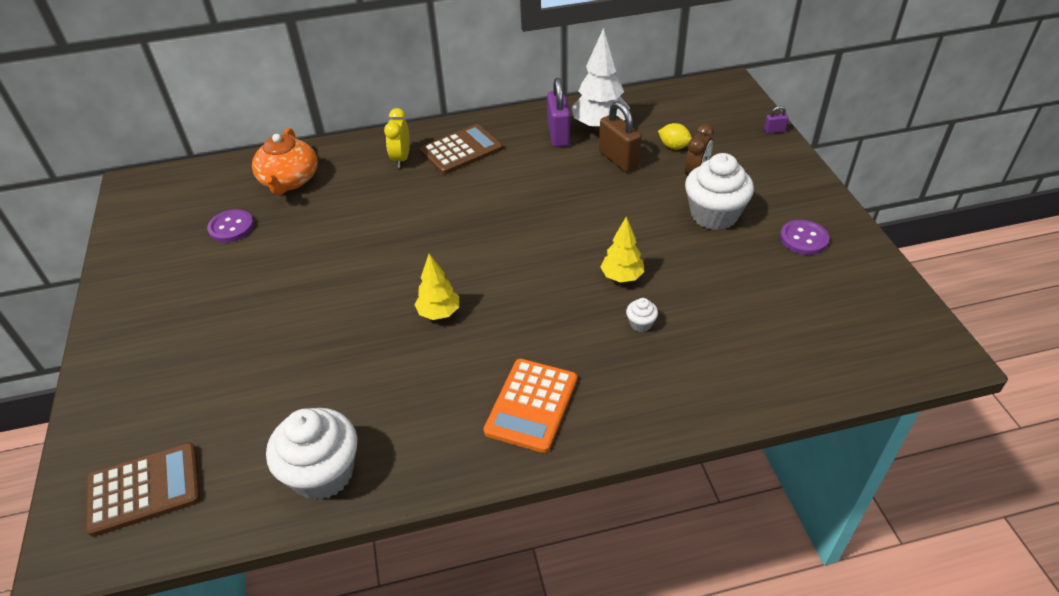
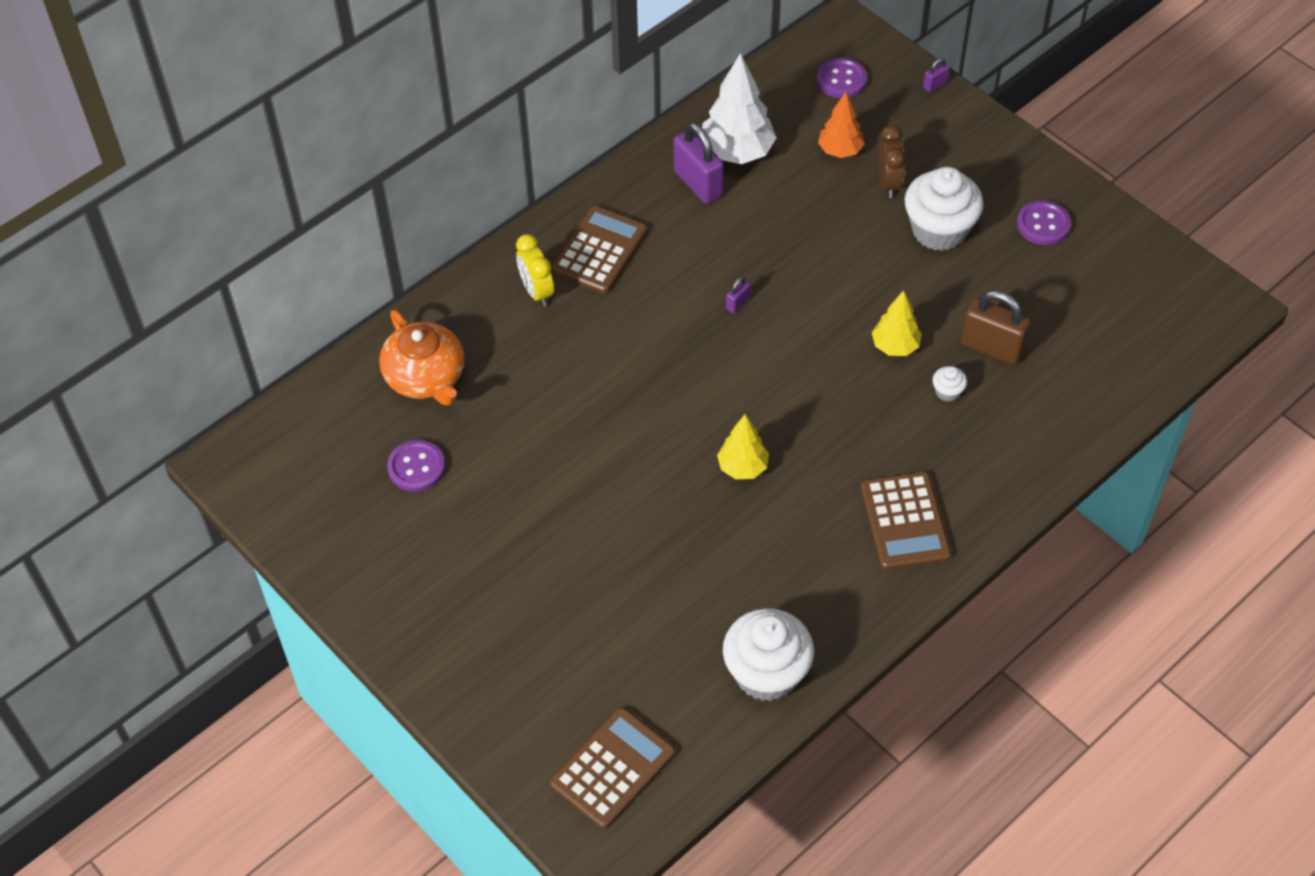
camera: 30 degrees left, 10 degrees up
orange calculator [484,359,577,453] -> brown calculator [861,472,951,570]
brown padlock [599,101,642,172] -> brown padlock moved to [961,290,1031,365]
yellow lemon [658,123,692,150] -> orange tree [818,92,865,158]
none -> purple padlock [726,277,751,314]
none -> purple button [817,58,867,98]

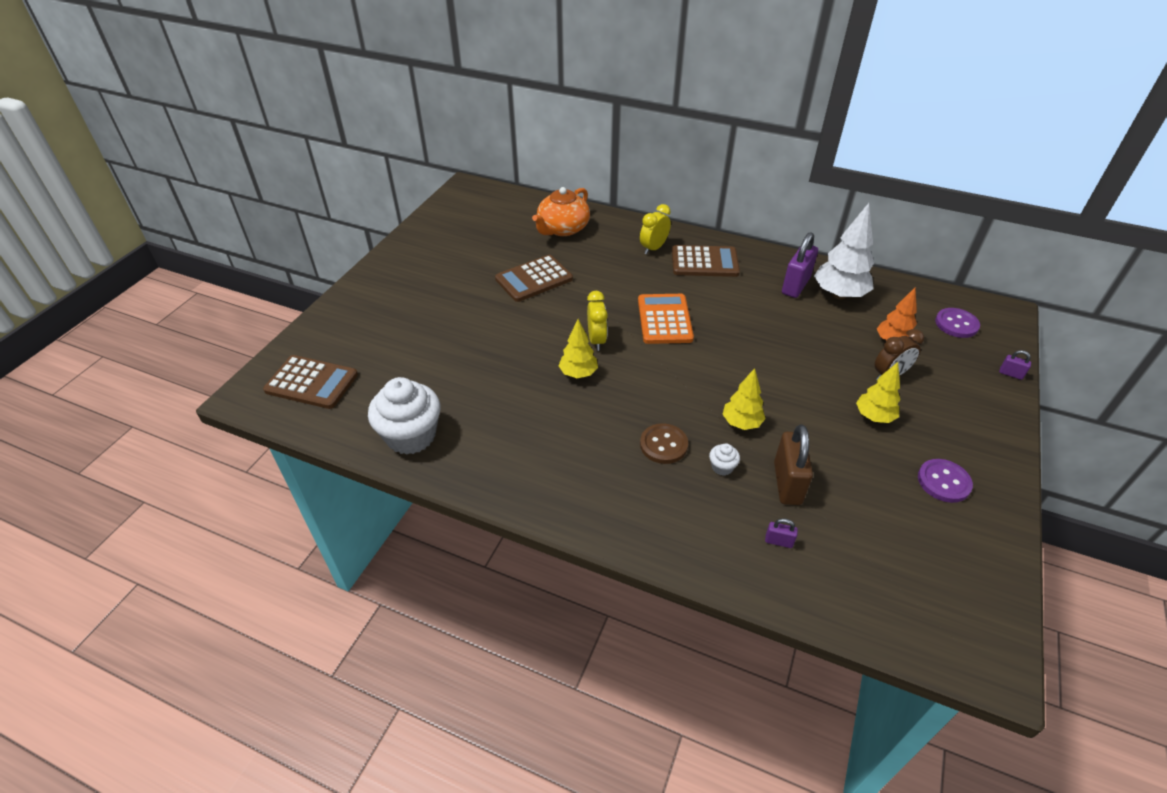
camera: 65 degrees right, 10 degrees down
purple button [387,440,445,492] -> none
purple padlock [726,277,751,314] -> purple padlock moved to [765,518,798,548]
brown calculator [861,472,951,570] -> brown calculator moved to [495,255,573,302]
white cupcake [904,167,984,251] -> yellow tree [856,362,900,423]
none -> yellow clock [587,291,608,351]
none -> orange calculator [638,294,694,344]
none -> brown button [640,423,688,464]

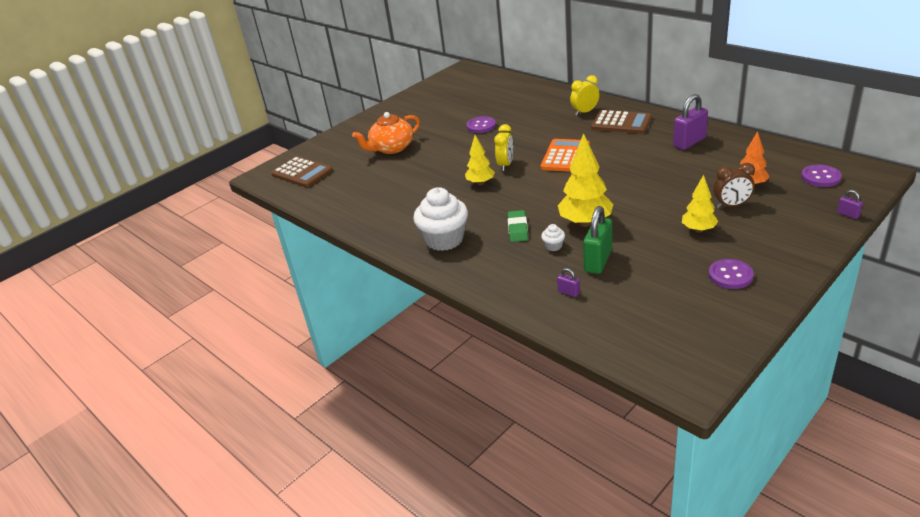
camera: 25 degrees right, 10 degrees down
white cupcake [368,377,440,455] -> white cupcake moved to [413,187,468,251]
brown calculator [495,255,573,302] -> purple button [466,116,496,133]
orange teapot [532,187,590,236] -> orange teapot moved to [352,112,420,154]
brown button [640,423,688,464] -> green eraser [508,210,528,242]
yellow tree [722,368,766,430] -> yellow tree [558,133,614,227], size x1.63
brown padlock [774,424,813,505] -> green padlock [583,206,612,274]
white tree [814,203,874,299] -> none

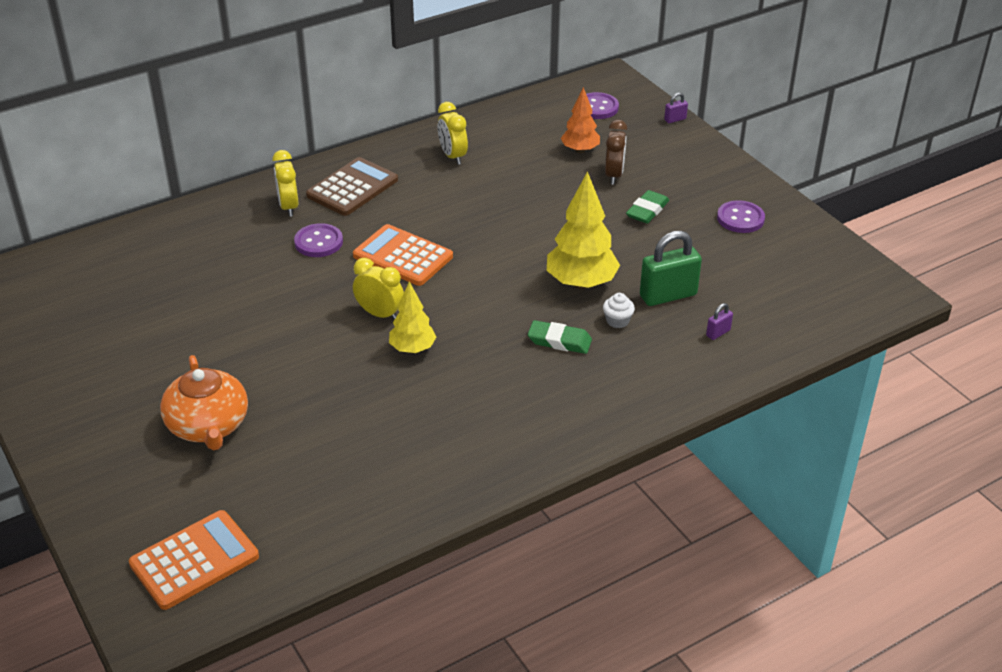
camera: 80 degrees left, 5 degrees up
brown calculator [271,156,333,188] -> orange calculator [129,510,259,610]
white cupcake [413,187,468,251] -> none
purple button [466,116,496,133] -> purple button moved to [294,223,343,257]
green padlock [583,206,612,274] -> green padlock turned 60 degrees counterclockwise [640,231,702,306]
purple padlock [673,94,708,150] -> yellow clock [438,102,468,165]
yellow tree [682,175,718,232] -> green eraser [626,190,669,223]

